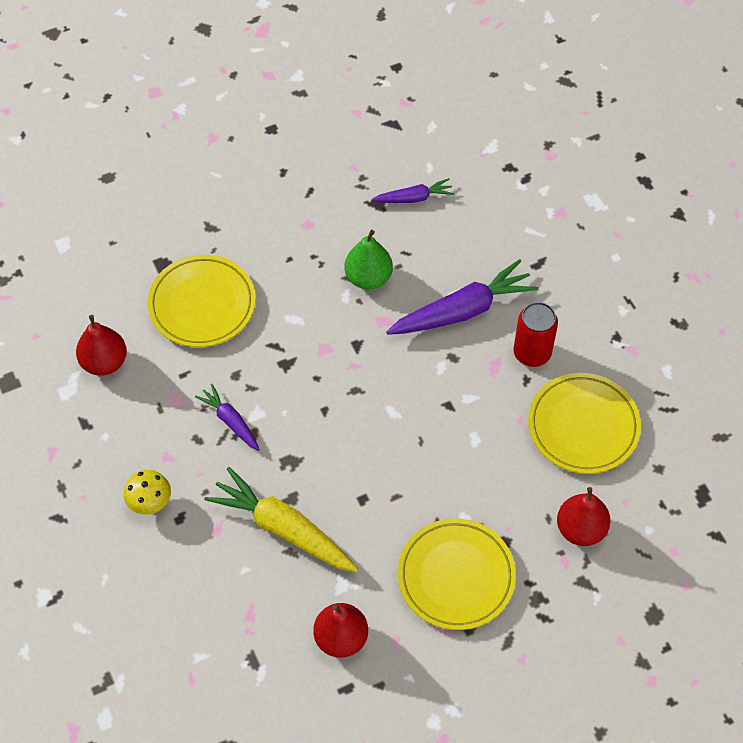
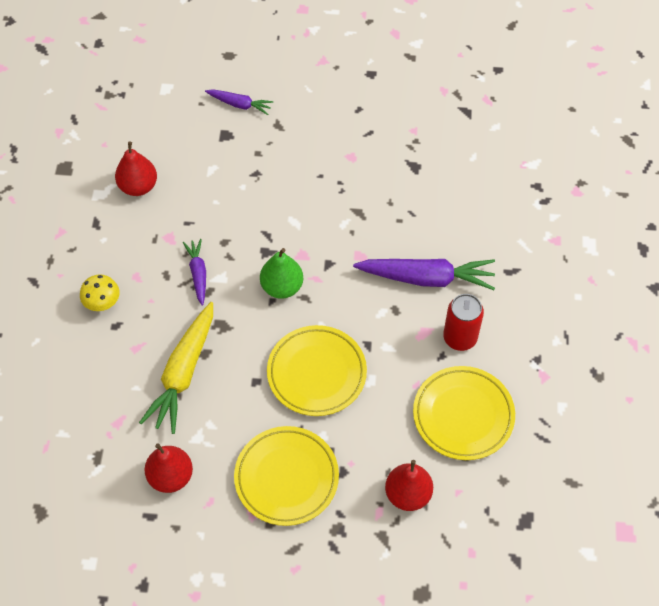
camera: 30 degrees right, 0 degrees up
yellow plate [147,255,256,347] -> yellow plate moved to [267,325,367,416]
yellow carrot [204,467,359,572] -> yellow carrot turned 135 degrees counterclockwise [139,302,213,434]
green pear [344,230,393,290] -> green pear moved to [260,248,303,299]
purple carrot [371,178,454,203] -> purple carrot moved to [205,89,273,115]

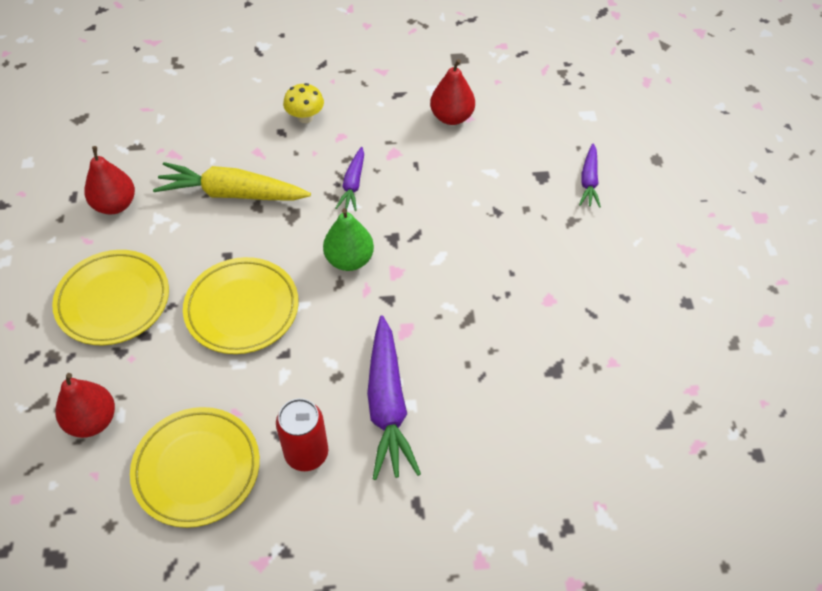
camera: 80 degrees right, 5 degrees down
purple carrot [183,239,206,306] -> purple carrot turned 120 degrees clockwise [336,147,364,211]

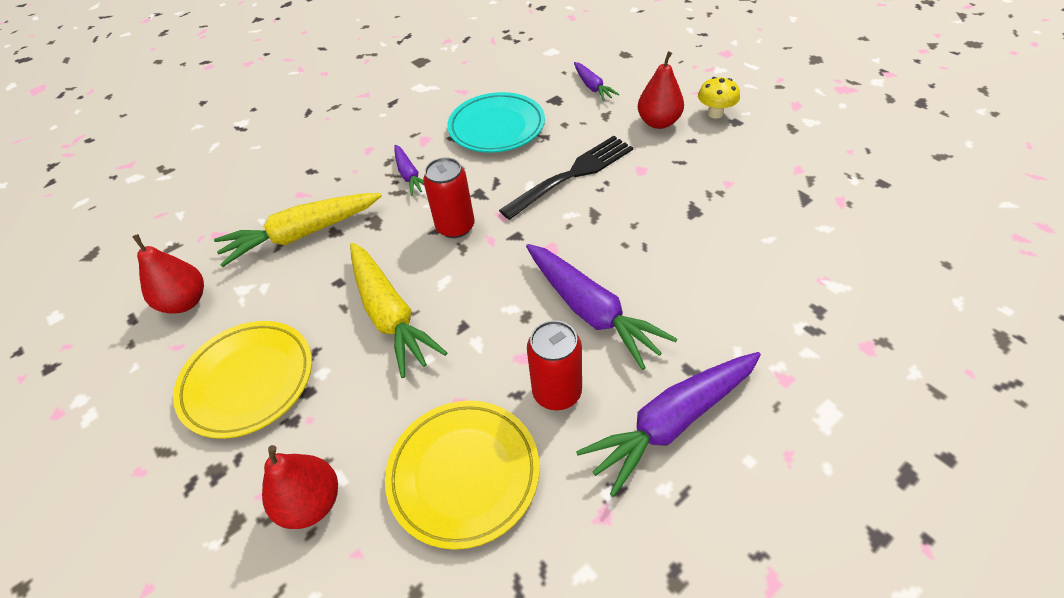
camera: 30 degrees left, 5 degrees down
yellow plate [183,257,299,354] -> yellow carrot [350,243,447,378]
yellow mushroom [283,83,324,123] -> yellow mushroom moved to [698,77,740,119]
green pear [323,208,374,271] -> red can [423,157,475,238]
red pear [430,59,475,125] -> red pear moved to [638,51,684,129]
none -> turquoise plate [447,92,545,153]
none -> black fork [499,136,633,220]
none -> purple carrot [576,352,761,497]

